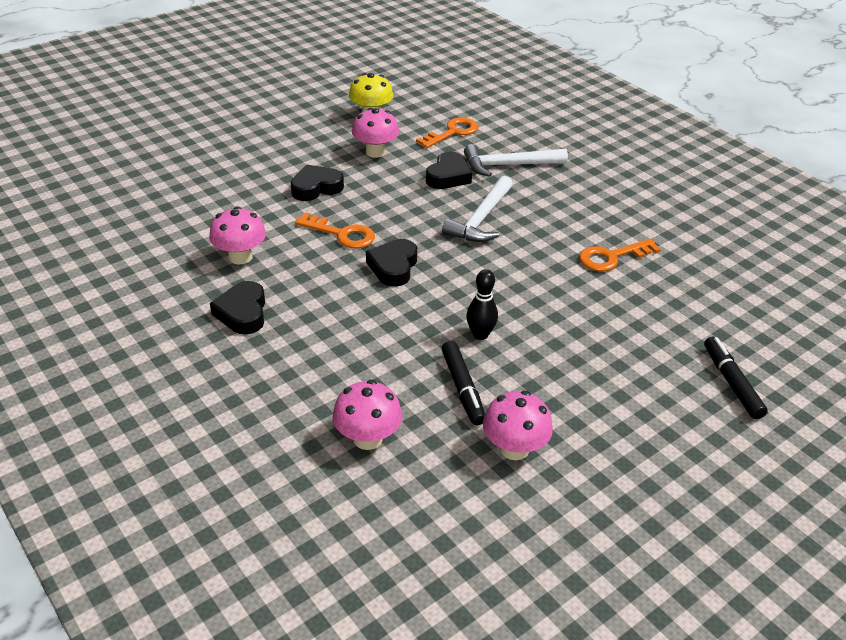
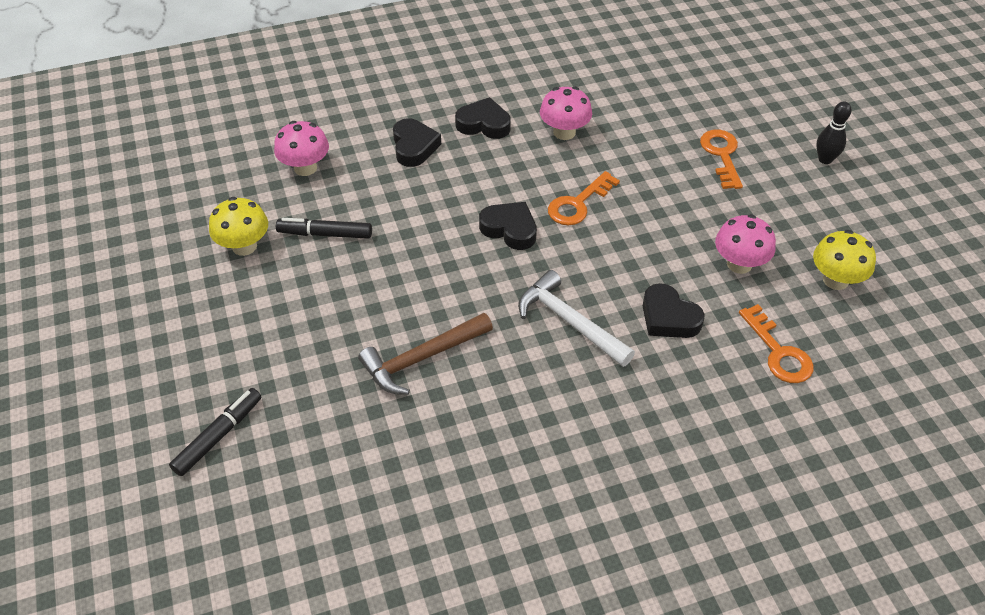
camera: 110 degrees right, 10 degrees up
black heart [291,165,344,201] -> black heart moved to [393,118,441,167]
white hammer [464,144,568,177] -> none
black bowling pin [466,269,498,340] -> black bowling pin moved to [816,101,852,164]
pink mushroom [483,391,553,460] -> yellow mushroom [209,197,268,256]
orange key [579,239,661,271] -> orange key moved to [700,130,743,189]
black marker [704,337,768,419] -> black marker turned 60 degrees counterclockwise [169,388,262,476]
none -> brown hammer [358,313,493,395]

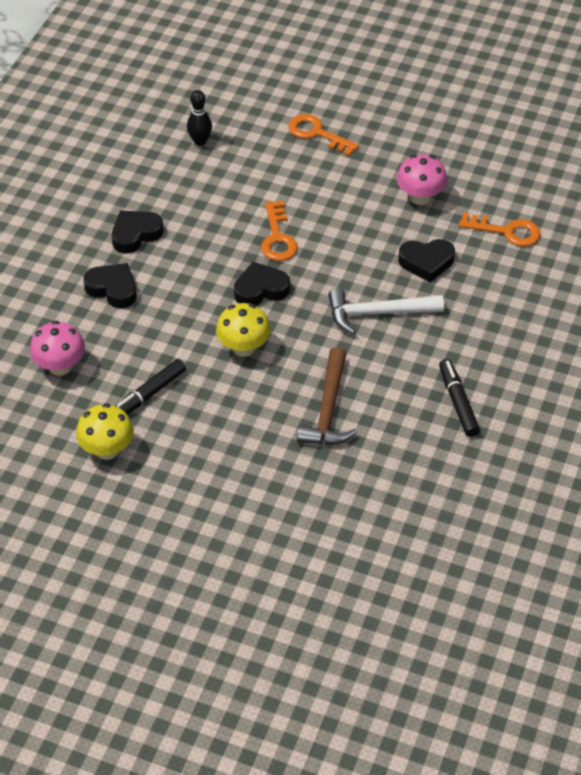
camera: 50 degrees left, 0 degrees up
black marker [169,388,262,476] -> black marker moved to [439,359,480,437]
pink mushroom [540,87,592,140] -> none
yellow mushroom [813,230,876,290] -> yellow mushroom moved to [216,303,271,357]
black bowling pin [816,101,852,164] -> black bowling pin moved to [187,90,212,146]

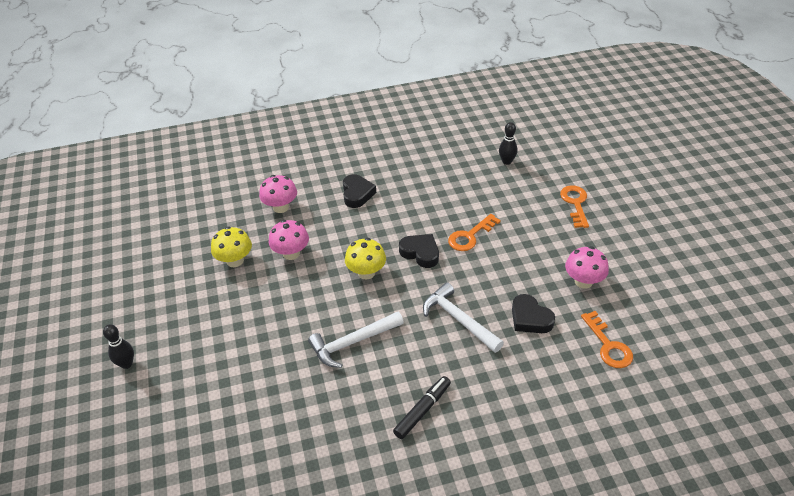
camera: 55 degrees right, 5 degrees down
black heart [112,211,164,254] -> none
black marker [116,359,186,414] -> pink mushroom [269,220,309,260]
brown hammer [297,347,357,445] -> white hammer [308,311,404,368]
none -> black bowling pin [103,324,134,369]

